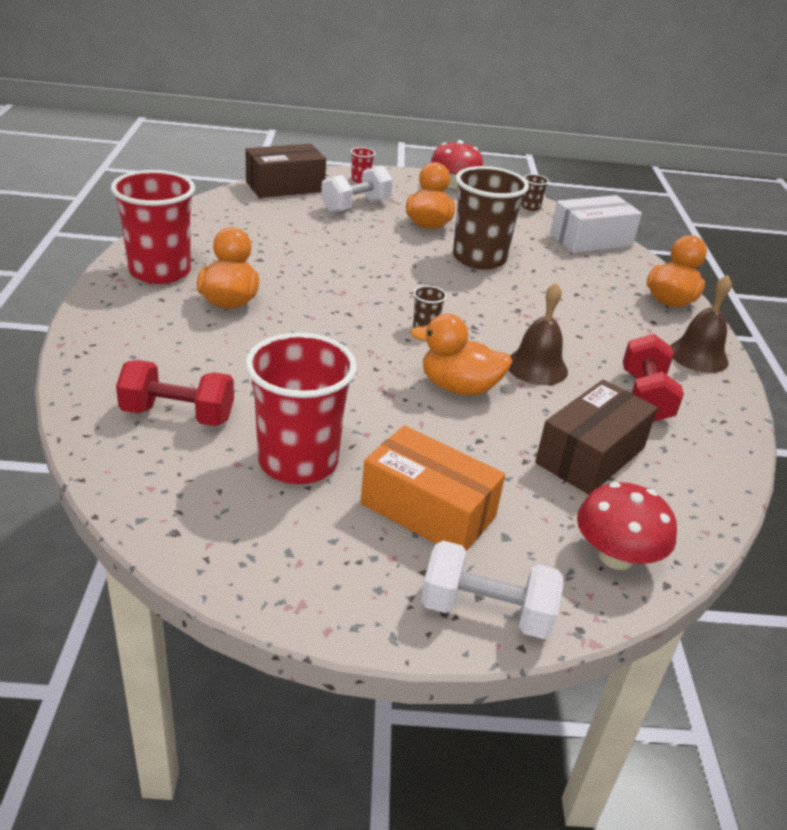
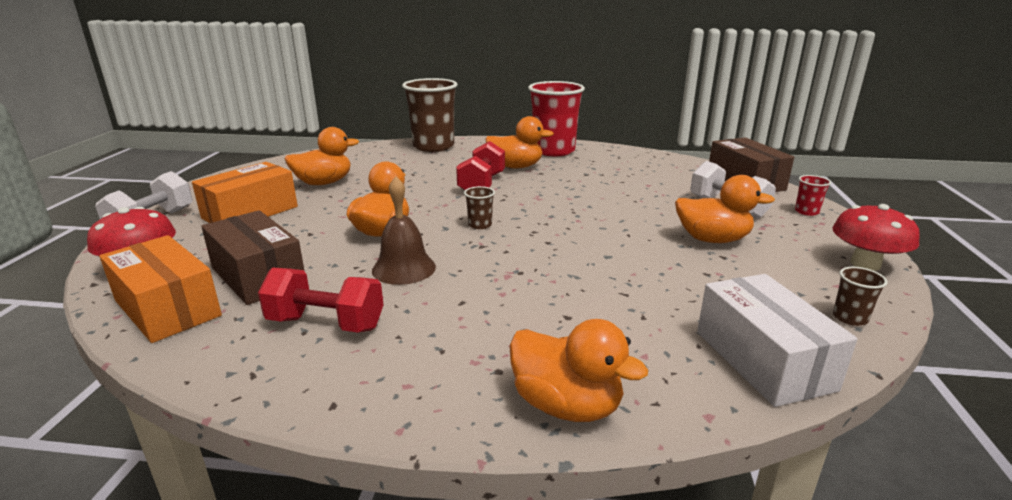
camera: 100 degrees right, 10 degrees down
red dumbbell [116,360,234,426] -> red dumbbell moved to [456,141,505,190]
red cup [245,333,357,484] -> orange duck [285,127,359,185]
brown cup [453,166,529,270] -> brown cup moved to [402,78,458,152]
brown bell [670,275,732,373] -> none
none -> orange box [100,235,222,343]

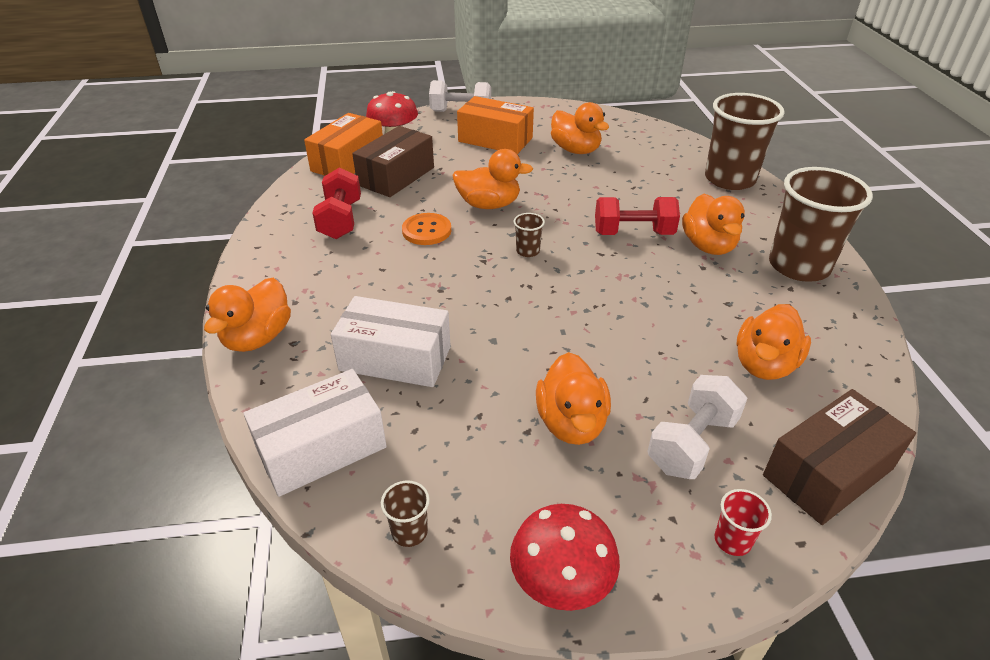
camera: 75 degrees right, 15 degrees up
brown bell [372,176,436,285] -> orange button [402,213,451,245]
red cup [528,81,585,156] -> brown cup [769,167,873,281]
none -> white box [331,296,451,387]
none -> orange duck [736,304,811,380]

